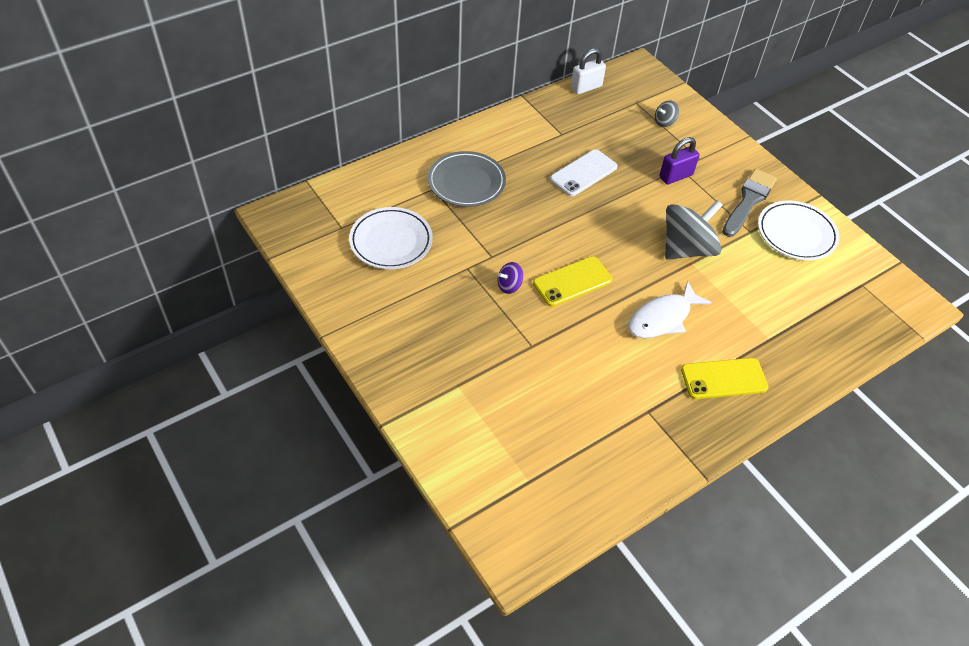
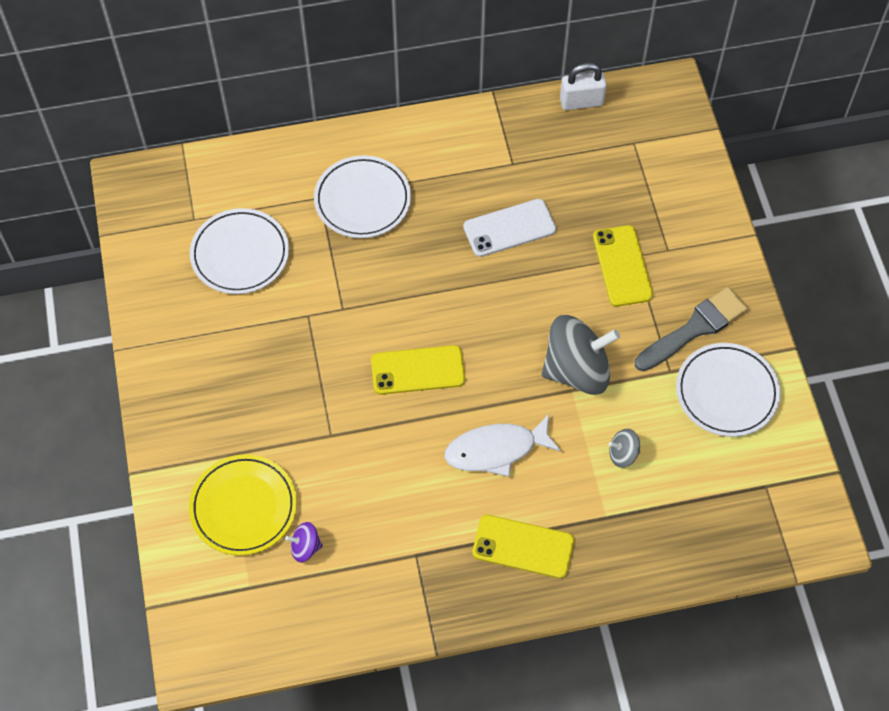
camera: 25 degrees right, 10 degrees up
grey plate [428,151,506,207] -> white plate [314,155,411,238]
purple spinning top [498,262,523,294] -> purple spinning top moved to [285,522,323,562]
grey spinning top [655,100,679,127] -> grey spinning top moved to [609,429,640,468]
purple padlock [659,137,699,185] -> yellow phone [593,225,653,307]
none -> yellow plate [189,454,297,556]

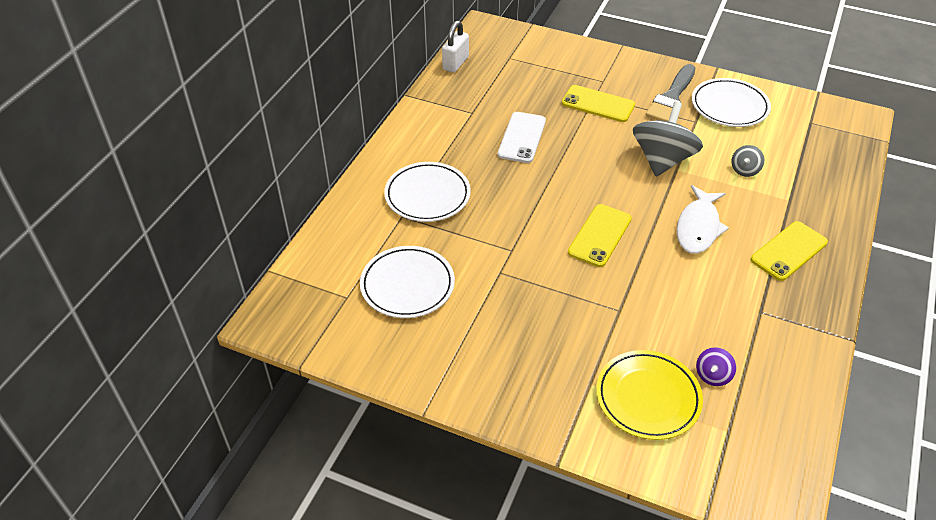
camera: 55 degrees left, 15 degrees down
grey brush [635,287,748,371] -> grey brush turned 150 degrees counterclockwise [646,64,695,121]

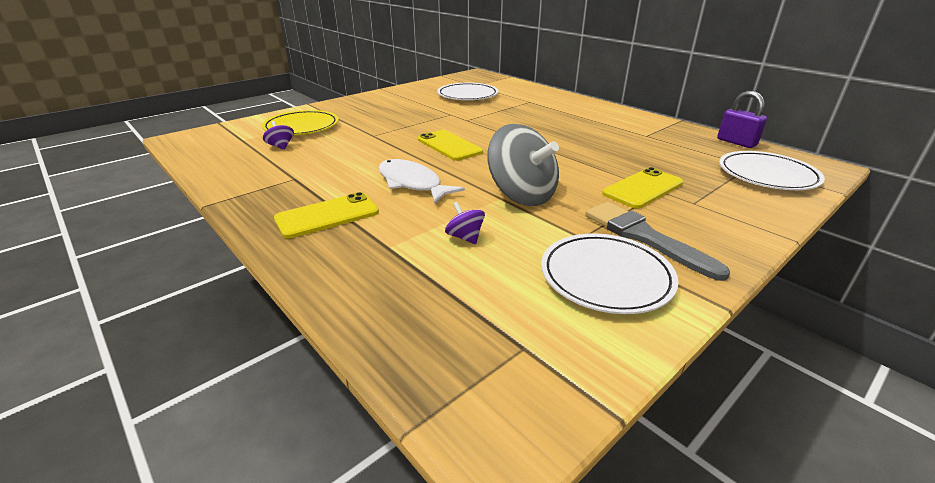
camera: 115 degrees right, 15 degrees down
white plate [384,162,471,222] -> white plate moved to [719,151,825,190]
white padlock [442,21,469,73] -> purple padlock [717,91,767,148]
white phone [498,112,546,163] -> none
grey spinning top [731,145,764,177] -> purple spinning top [445,202,485,244]
yellow phone [751,221,828,281] -> yellow phone turned 75 degrees clockwise [274,192,379,238]

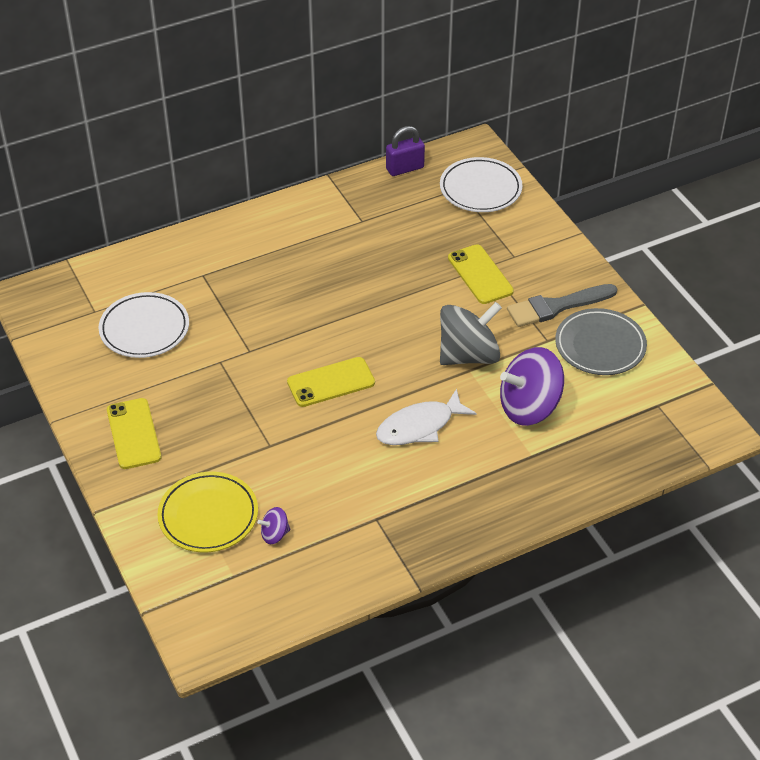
camera: 75 degrees left, 15 degrees up
yellow phone [274,192,379,238] -> yellow phone moved to [107,398,161,469]
purple spinning top [445,202,485,244] -> purple spinning top [500,347,564,426], size x2.26
white plate [541,234,679,314] -> grey plate [555,308,647,375]

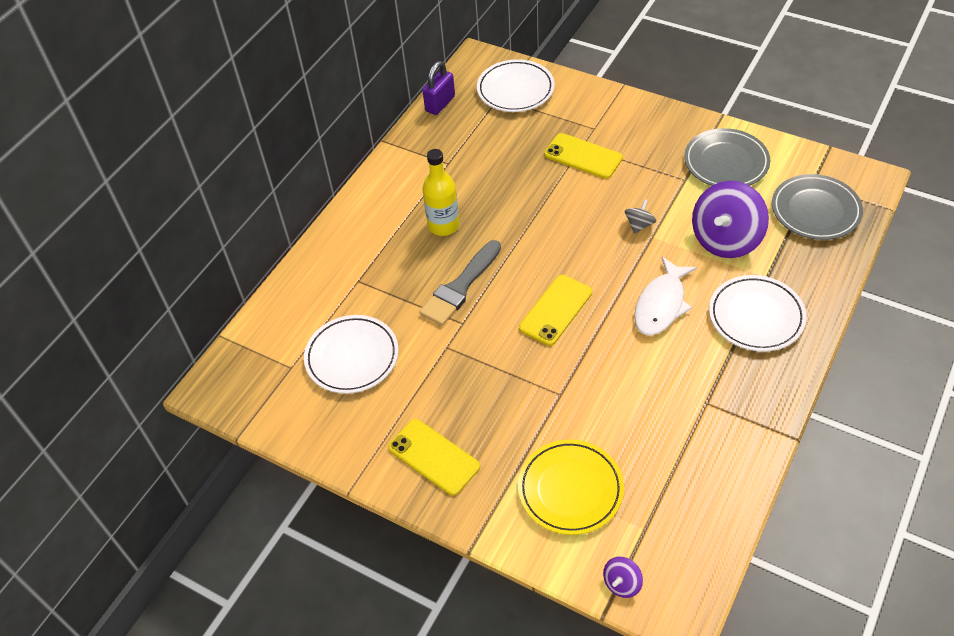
camera: 30 degrees left, 5 degrees up
purple spinning top [257,507,290,544] -> purple spinning top moved to [603,557,643,598]
grey spinning top [440,302,502,365] -> grey spinning top [625,199,656,234], size x0.44
grey brush [507,284,617,327] -> grey brush moved to [420,240,501,326]
none -> yellow bottle [422,149,460,236]
none -> white plate [709,275,807,352]
none -> grey plate [772,174,863,240]

